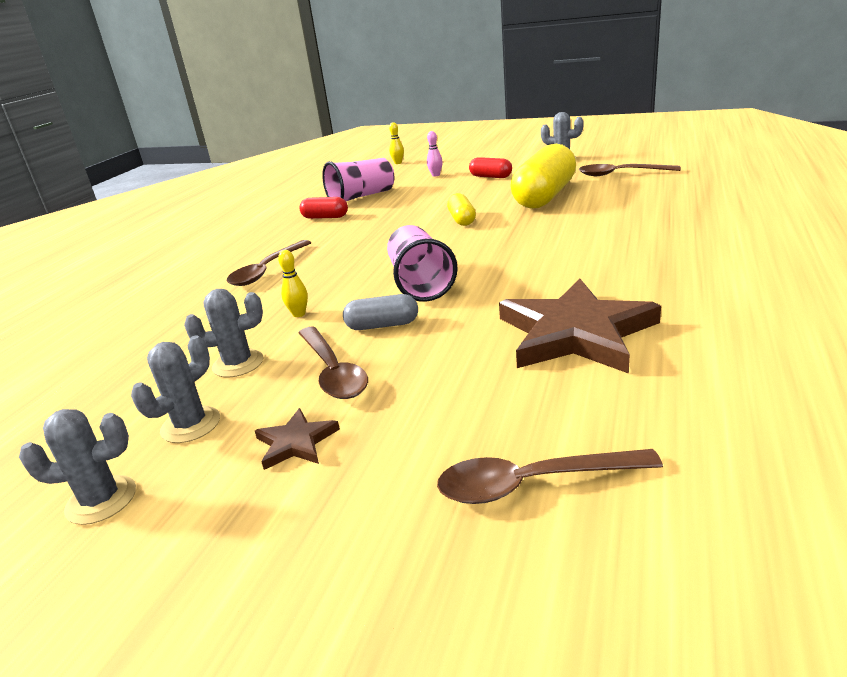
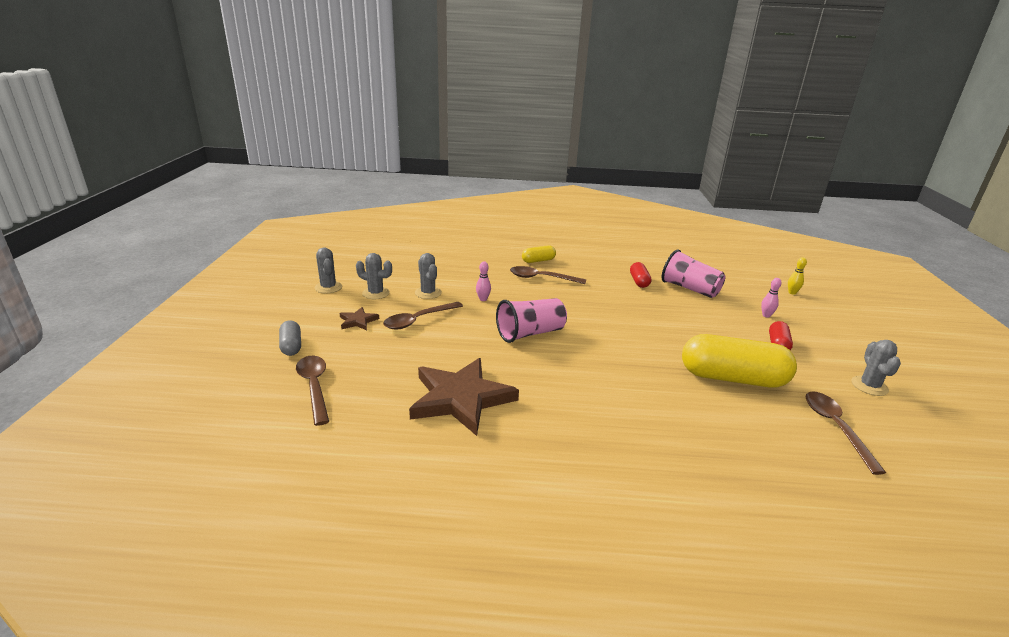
camera: 70 degrees right, 0 degrees up
yellow bowling pin [278,250,308,317] -> pink bowling pin [476,261,491,301]
grey capsule [343,294,418,330] -> grey capsule moved to [279,320,301,356]
yellow capsule [447,193,476,226] -> yellow capsule moved to [522,245,556,263]

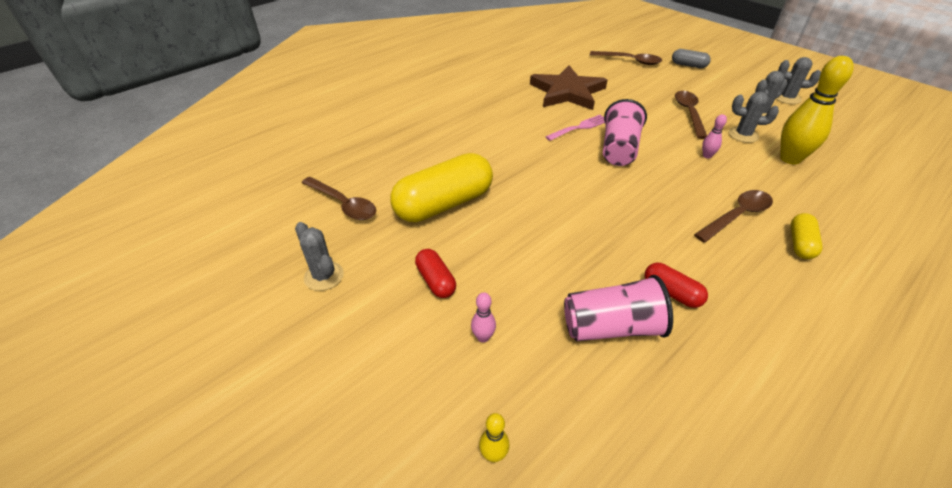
camera: 135 degrees right, 15 degrees up
brown star [340,307,379,330] -> none
none -> pink fork [545,115,605,141]
none -> yellow bowling pin [780,56,854,165]

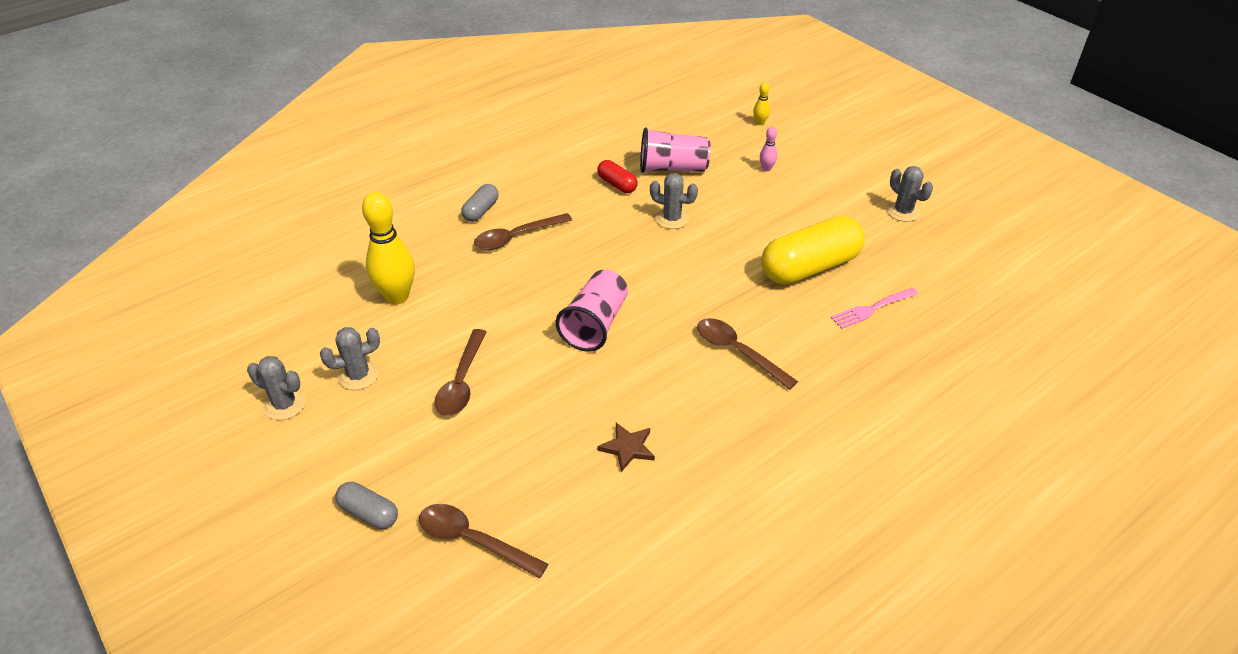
camera: 175 degrees left, 0 degrees up
brown spoon [302,177,376,220] -> brown spoon moved to [697,318,798,390]
red capsule [415,249,456,298] -> none
brown star [530,65,607,110] -> brown star [597,423,655,472], size x0.44
pink fork [545,115,605,141] -> pink fork moved to [831,288,918,329]
pink bowling pin [702,114,727,158] -> none
grey cactus [728,92,779,143] -> grey cactus moved to [650,173,698,229]
yellow capsule [791,213,823,259] -> grey capsule [461,184,499,222]

